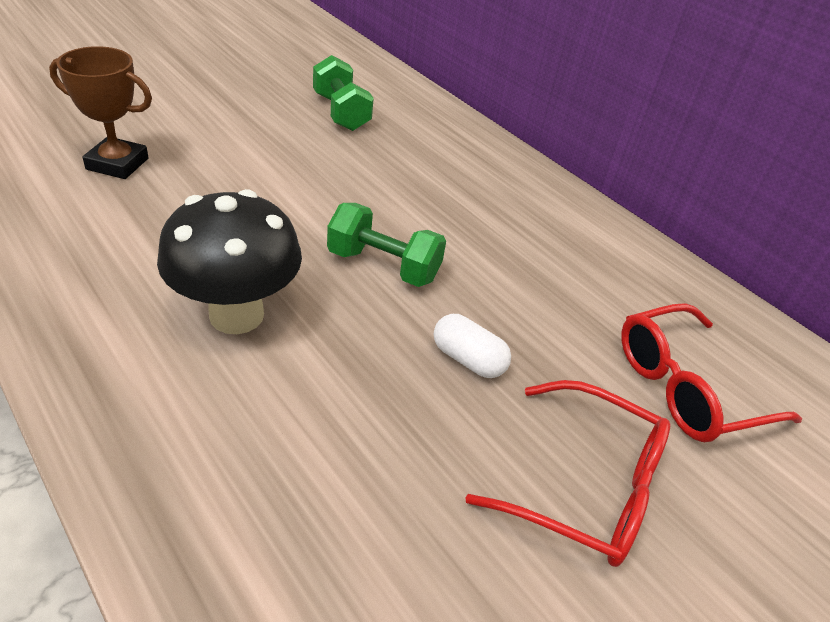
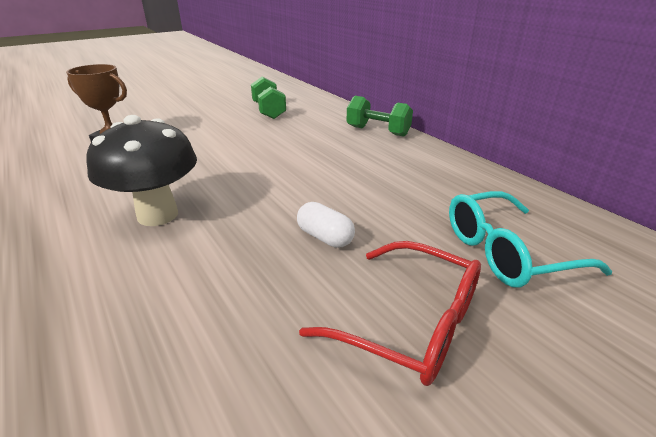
camera: 10 degrees right, 10 degrees down
green dumbbell [327,203,446,287] -> green dumbbell moved to [347,96,413,137]
red glasses [621,303,802,442] -> turquoise glasses [449,191,612,288]

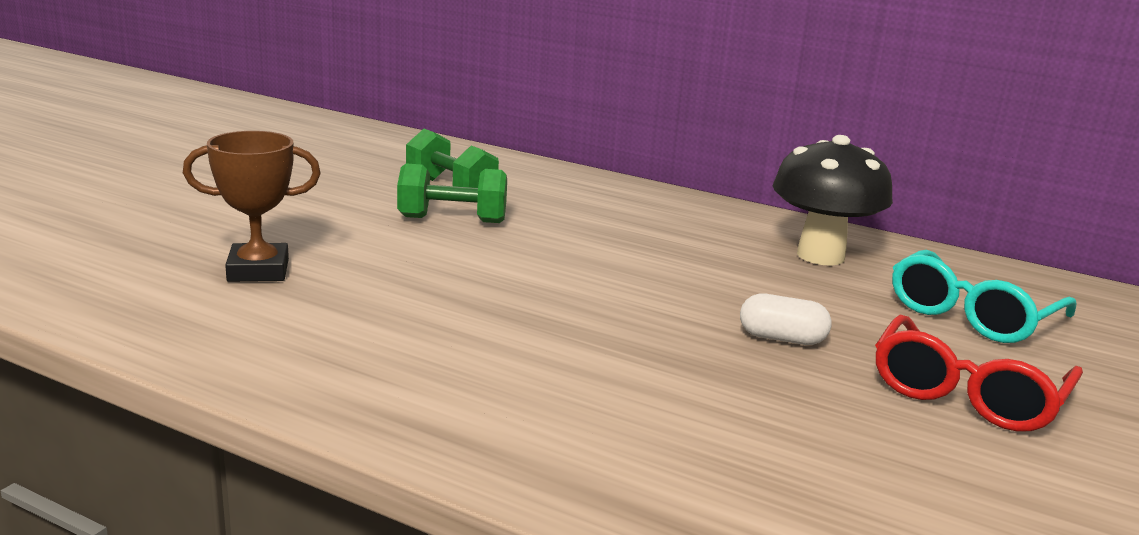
camera: 30 degrees left, 10 degrees down
black mushroom [86,115,197,226] -> black mushroom moved to [773,135,893,266]
red glasses [299,241,481,386] -> red glasses turned 120 degrees clockwise [875,315,1083,432]
green dumbbell [347,96,413,137] -> green dumbbell moved to [397,163,507,223]

